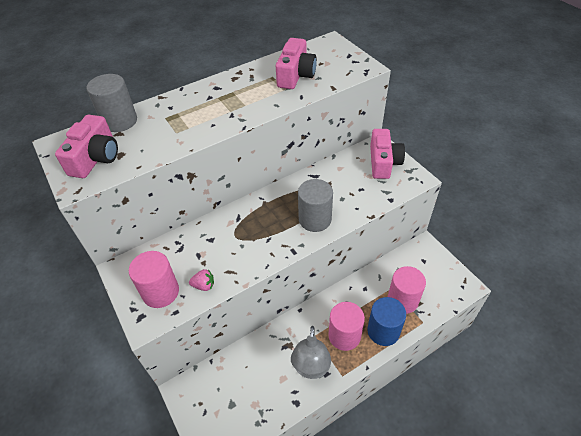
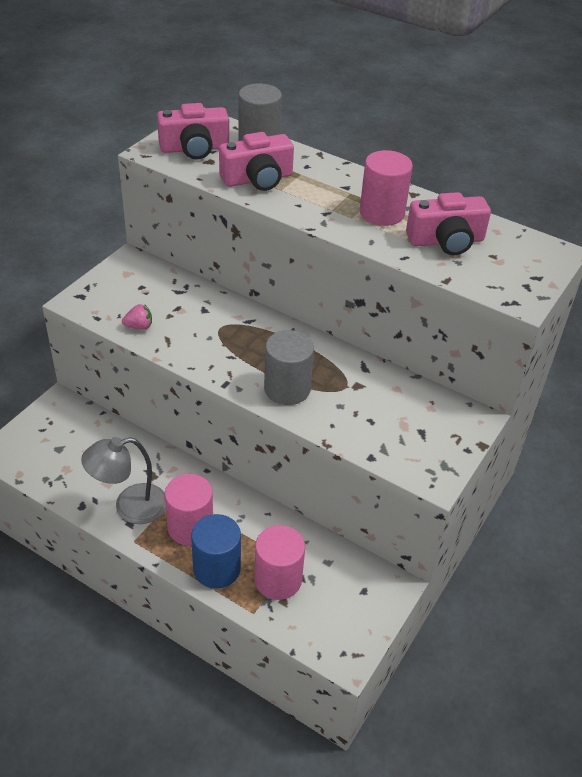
camera: 60 degrees right, 5 degrees down
pink cylinder [129,251,179,308] -> pink cylinder moved to [360,150,413,226]
pink strawberry [189,269,214,291] -> pink strawberry turned 75 degrees counterclockwise [122,304,152,330]
pink camera [370,129,405,179] -> pink camera moved to [219,132,294,191]

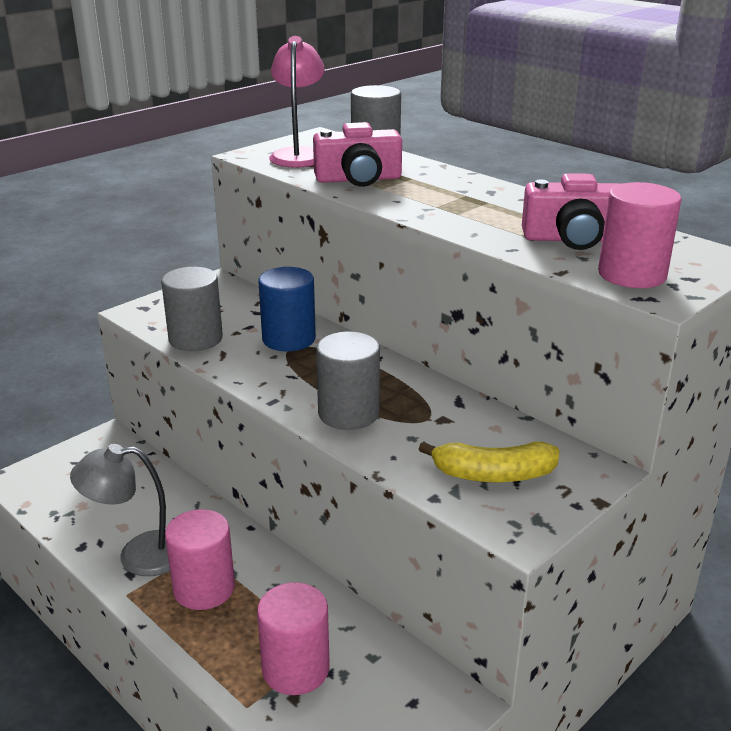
camera: 15 degrees right, 15 degrees down
pink strawberry [122,304,152,330] -> grey cylinder [161,267,223,351]
pink camera [157,103,229,159] -> pink lamp [269,36,325,168]
blue cylinder [191,514,241,589] -> blue cylinder moved to [258,267,316,351]
pink cylinder [360,150,413,226] -> pink cylinder moved to [598,182,682,288]
none -> yellow banana [419,441,560,482]

